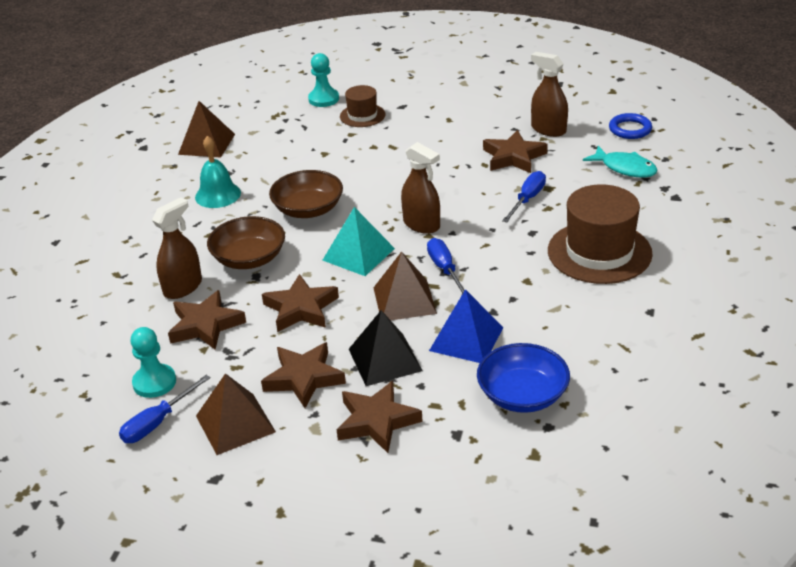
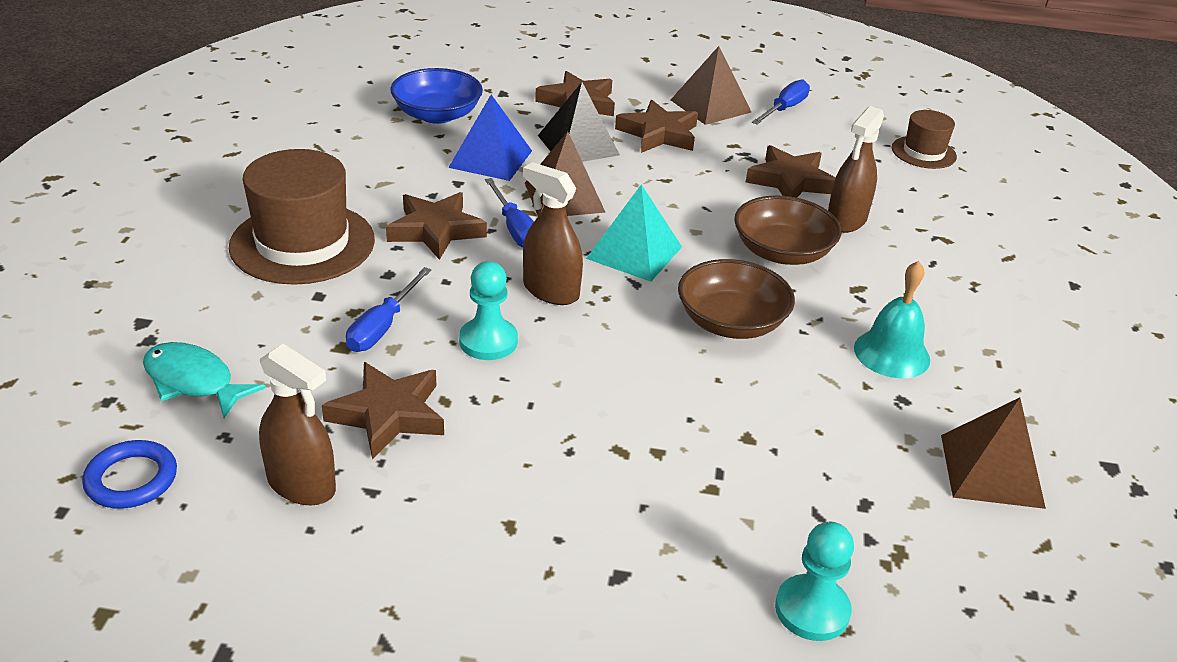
camera: 170 degrees right, 0 degrees up
turquoise pawn [130,327,176,398] -> turquoise pawn moved to [459,261,518,360]
brown star [262,274,339,332] -> brown star moved to [386,192,487,260]
brown hat [340,85,385,127] -> brown hat moved to [892,110,957,169]

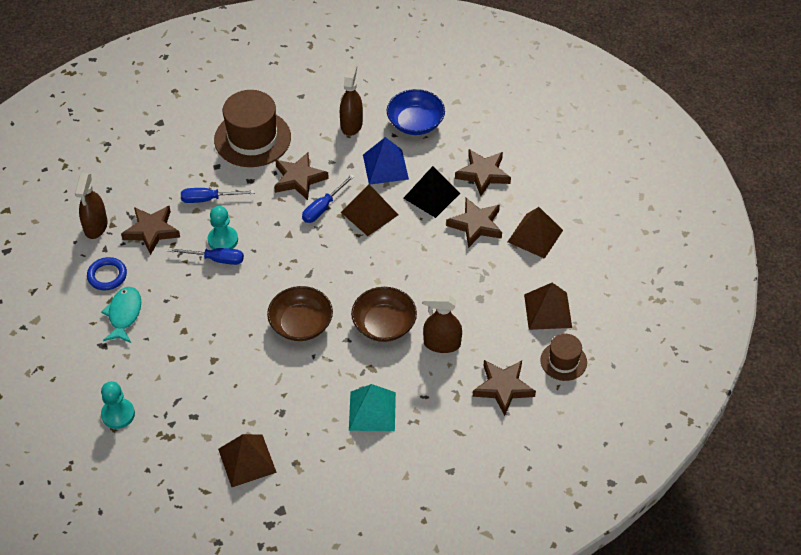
camera: 65 degrees right, 15 degrees up
blue ring [82,440,177,509] -> blue ring moved to [87,257,127,290]
turquoise fish [143,342,266,418] -> turquoise fish moved to [101,287,141,343]
brown spray bottle [523,162,583,305] -> brown spray bottle moved to [340,63,363,136]
turquoise pyramid [586,184,682,282] -> turquoise pyramid moved to [349,384,396,431]
brown star [746,145,835,198] -> brown star moved to [473,360,536,416]
blue screwdriver [752,79,810,124] -> blue screwdriver moved to [168,248,244,265]
turquoise bell [854,261,930,378] -> none
none -> brown pyramid [524,283,572,330]

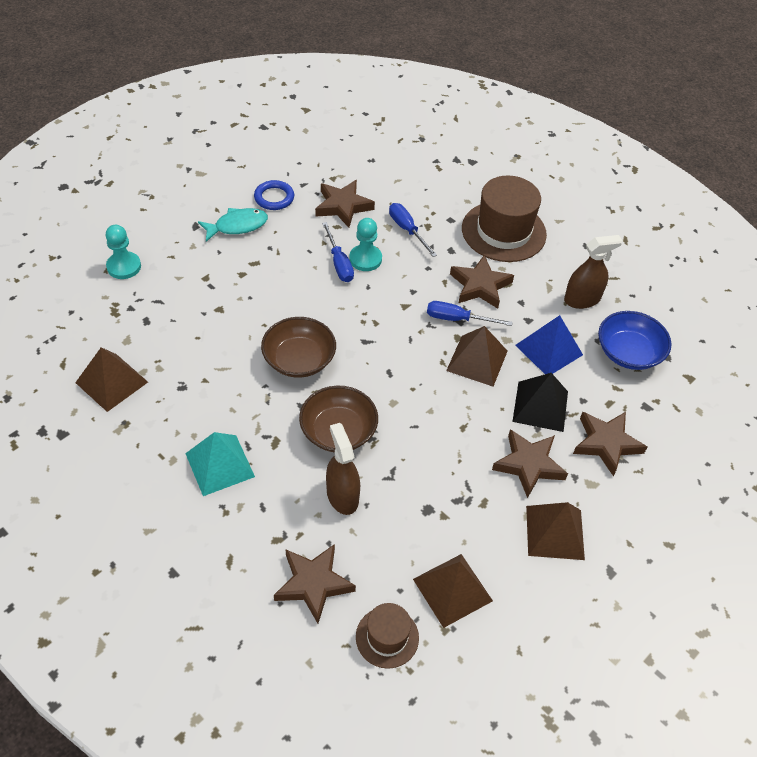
camera: 60 degrees right, 0 degrees up
brown spray bottle [75,173,108,239] -> none

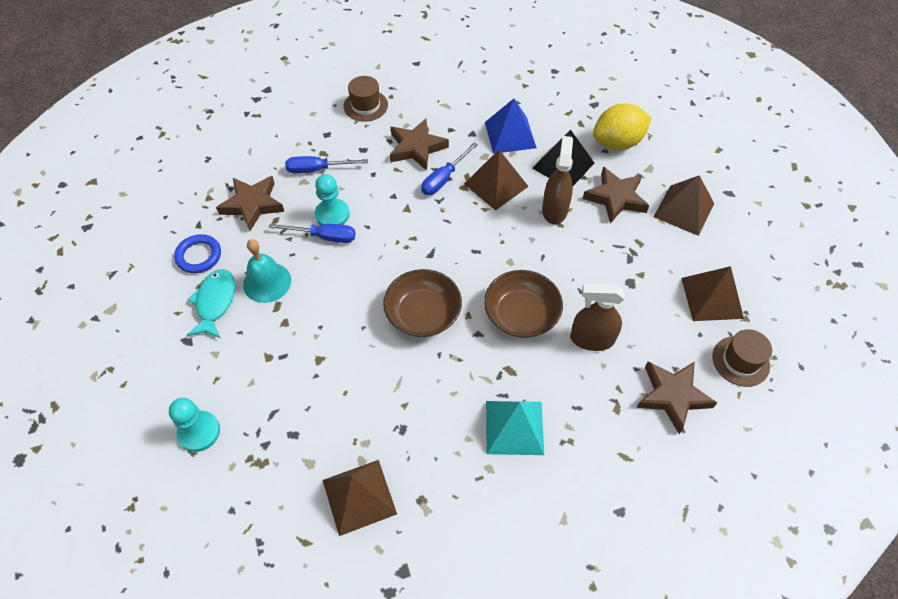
camera: 60 degrees left, 5 degrees up
brown hat [462,176,547,262] -> brown hat [344,76,388,122], size x0.54
brown spray bottle [564,235,622,309] -> brown spray bottle moved to [542,136,573,224]
brown star [573,412,647,476] -> yellow lemon [593,104,651,150]
blue bowl [598,311,672,370] -> none
none -> turquoise bell [243,239,291,303]

